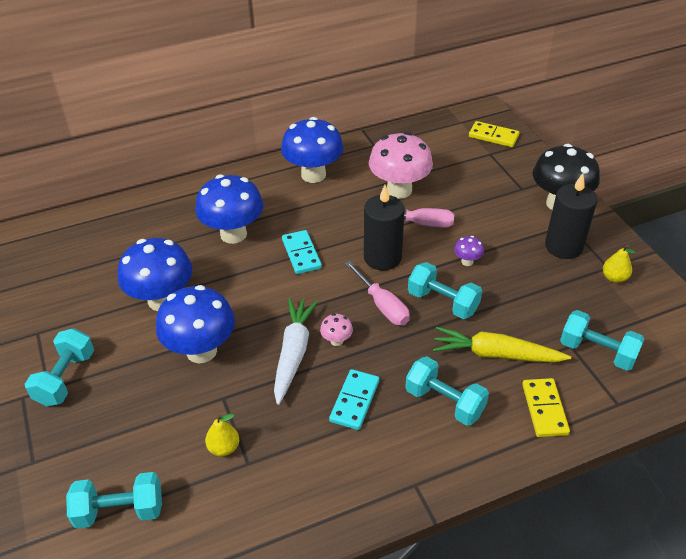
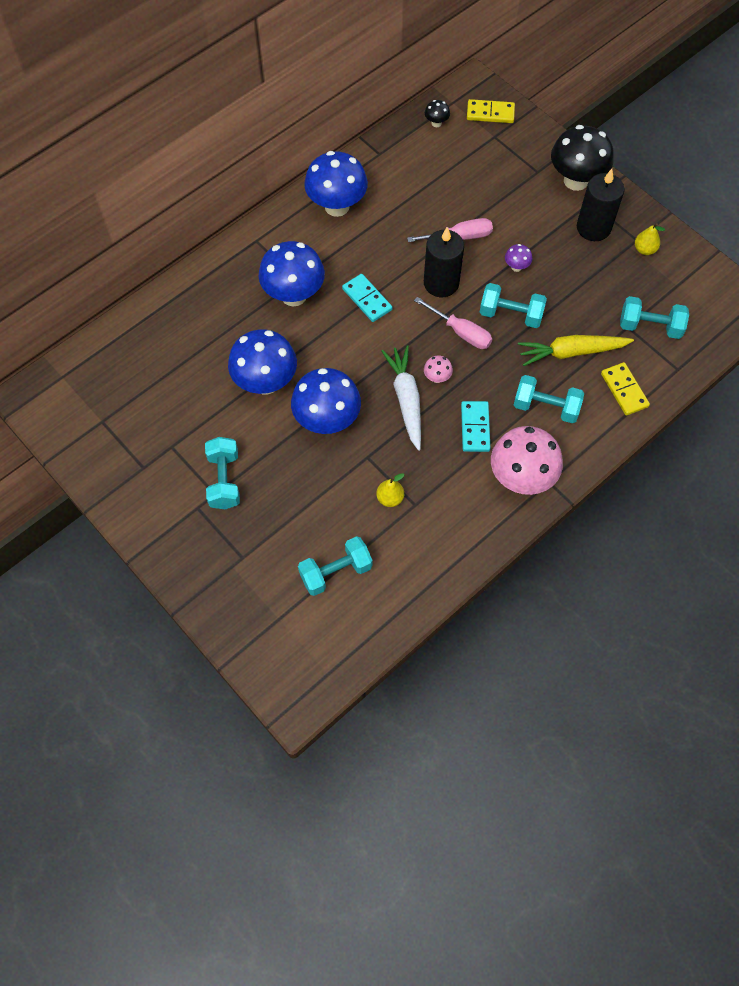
camera: 20 degrees left, 20 degrees up
pink mushroom [369,132,433,199] -> pink mushroom moved to [491,426,563,495]
none -> black mushroom [425,100,450,127]

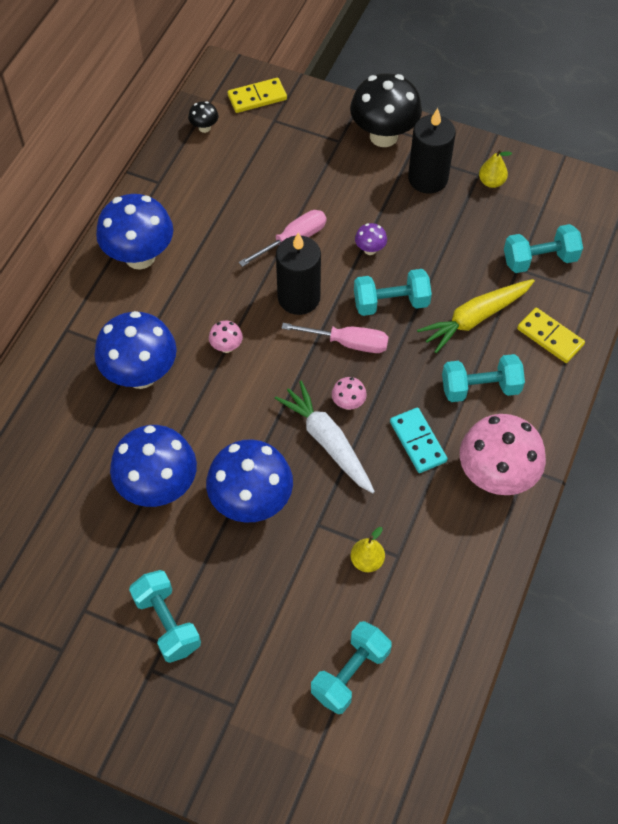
camera: 25 degrees left, 5 degrees down
turquoise domino [342,274,392,322] -> pink mushroom [209,321,243,353]

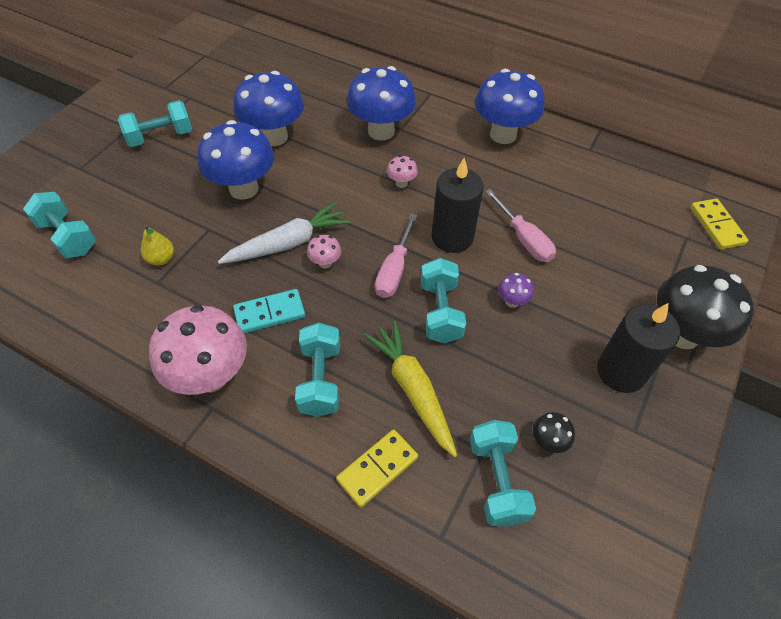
camera: 95 degrees right, 5 degrees down
black mushroom [188,101,218,133] -> black mushroom moved to [533,412,575,453]
yellow pear [479,149,512,188] -> none

